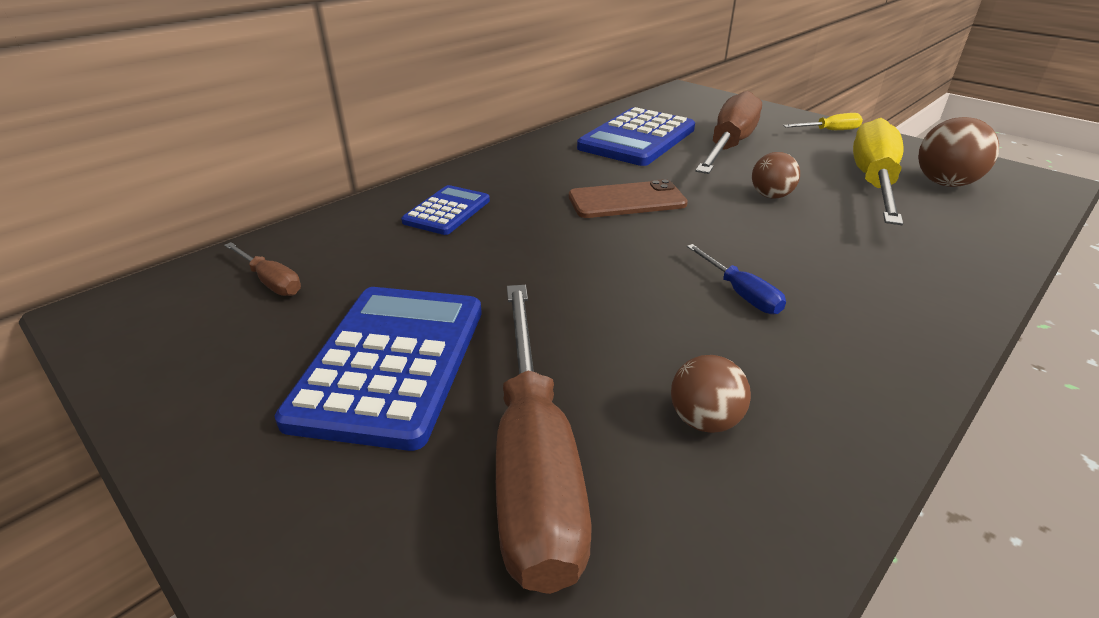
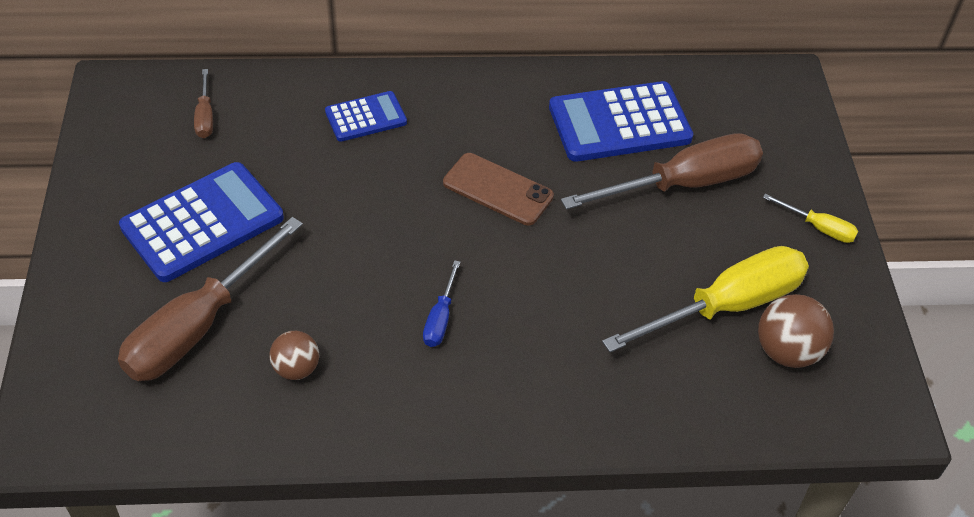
camera: 40 degrees right, 15 degrees up
brown ball [752,152,800,199] -> none

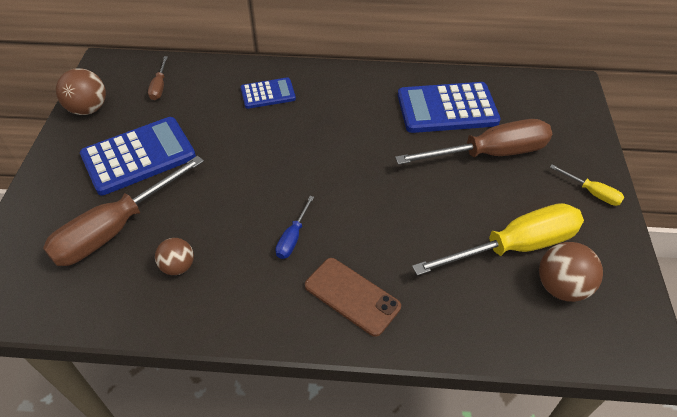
camera: 10 degrees right, 0 degrees up
brown phone [443,153,554,226] -> brown phone moved to [305,258,401,337]
none -> brown ball [56,68,106,115]

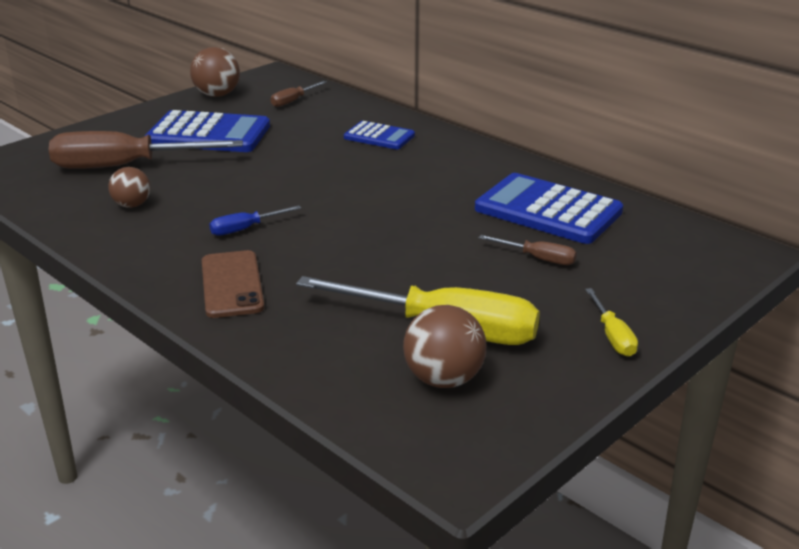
camera: 40 degrees right, 20 degrees down
brown screwdriver [395,119,552,165] -> brown screwdriver [479,235,577,265], size x0.45

